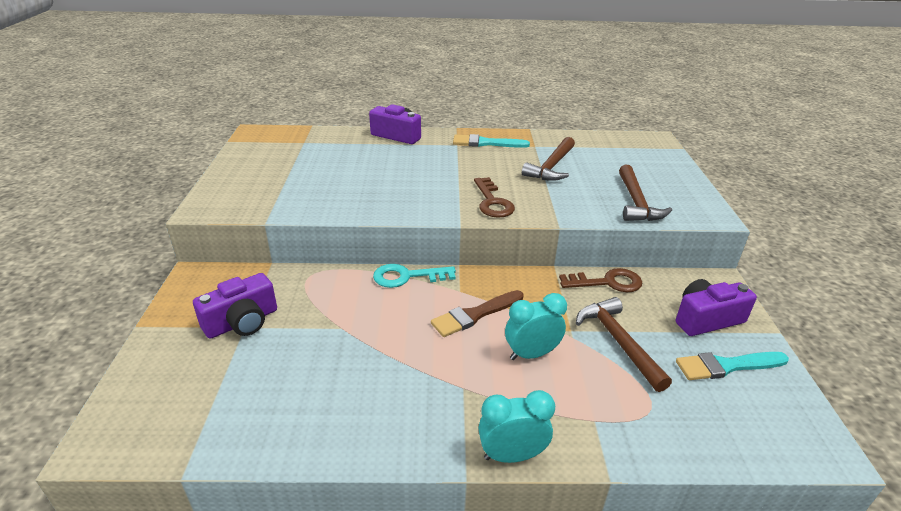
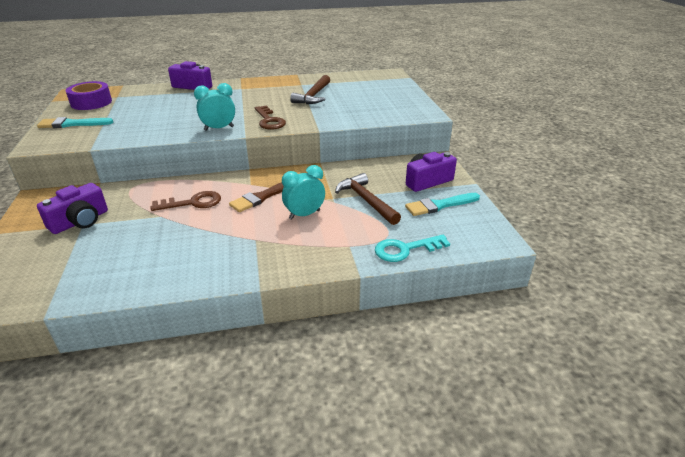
camera: 10 degrees left, 0 degrees up
turquoise key [373,264,456,288] -> turquoise key moved to [375,235,450,262]
turquoise brush [453,134,530,148] -> turquoise brush moved to [37,117,113,128]
turquoise clock [478,390,555,463] -> turquoise clock moved to [194,83,235,131]
brown key [559,268,642,292] -> brown key moved to [151,191,221,211]
brown hammer [619,165,672,221] -> none
none -> purple tape [66,81,112,110]

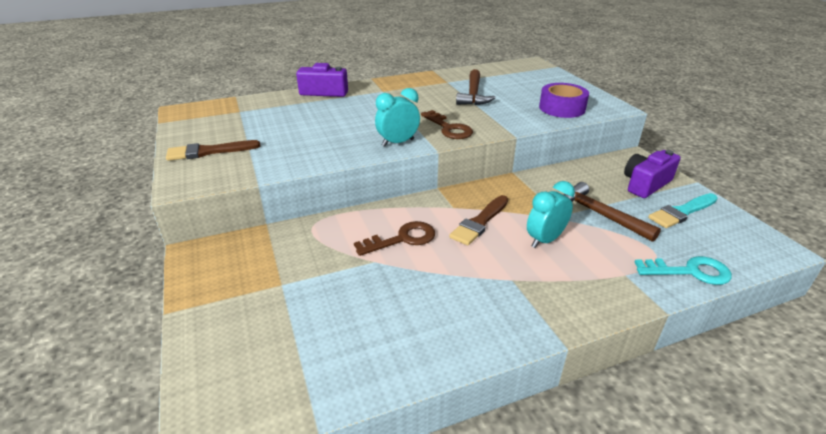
camera: 10 degrees left, 0 degrees up
turquoise brush [37,117,113,128] -> brown brush [166,140,260,161]
purple camera [37,183,108,234] -> none
purple tape [66,81,112,110] -> purple tape moved to [539,83,589,118]
turquoise key [375,235,450,262] -> turquoise key turned 150 degrees counterclockwise [634,256,732,285]

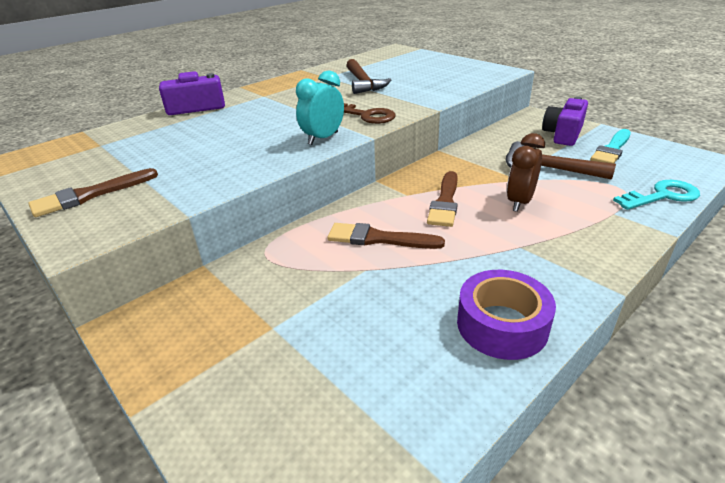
camera: 20 degrees left, 0 degrees up
brown key [354,221,435,256] -> brown brush [327,223,445,249]
turquoise clock [527,181,575,248] -> brown clock [507,133,545,212]
purple tape [539,83,589,118] -> purple tape moved to [457,270,556,360]

